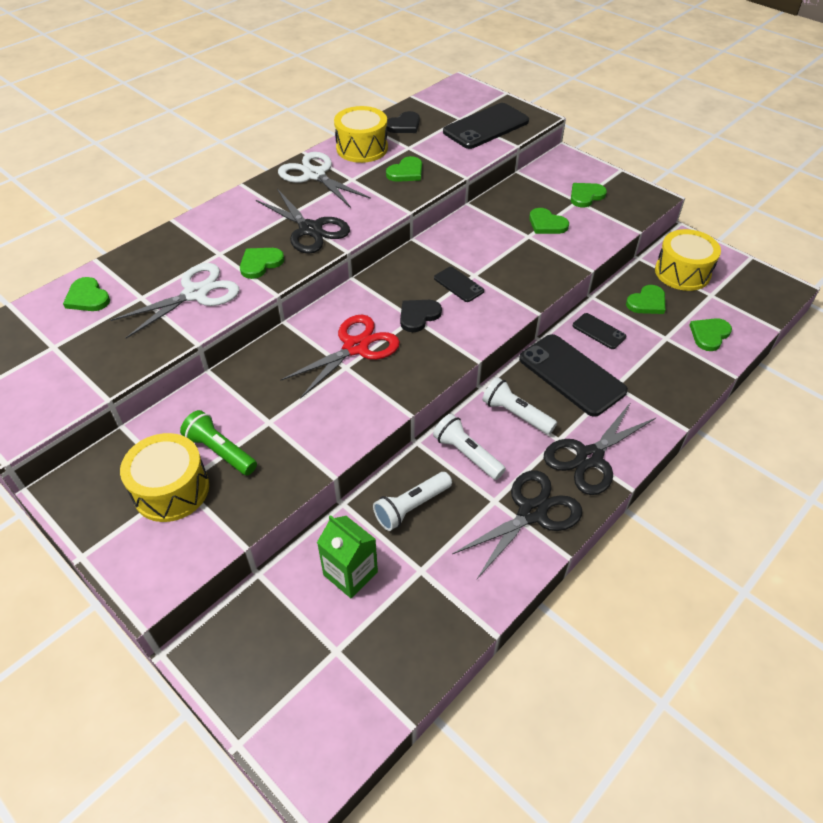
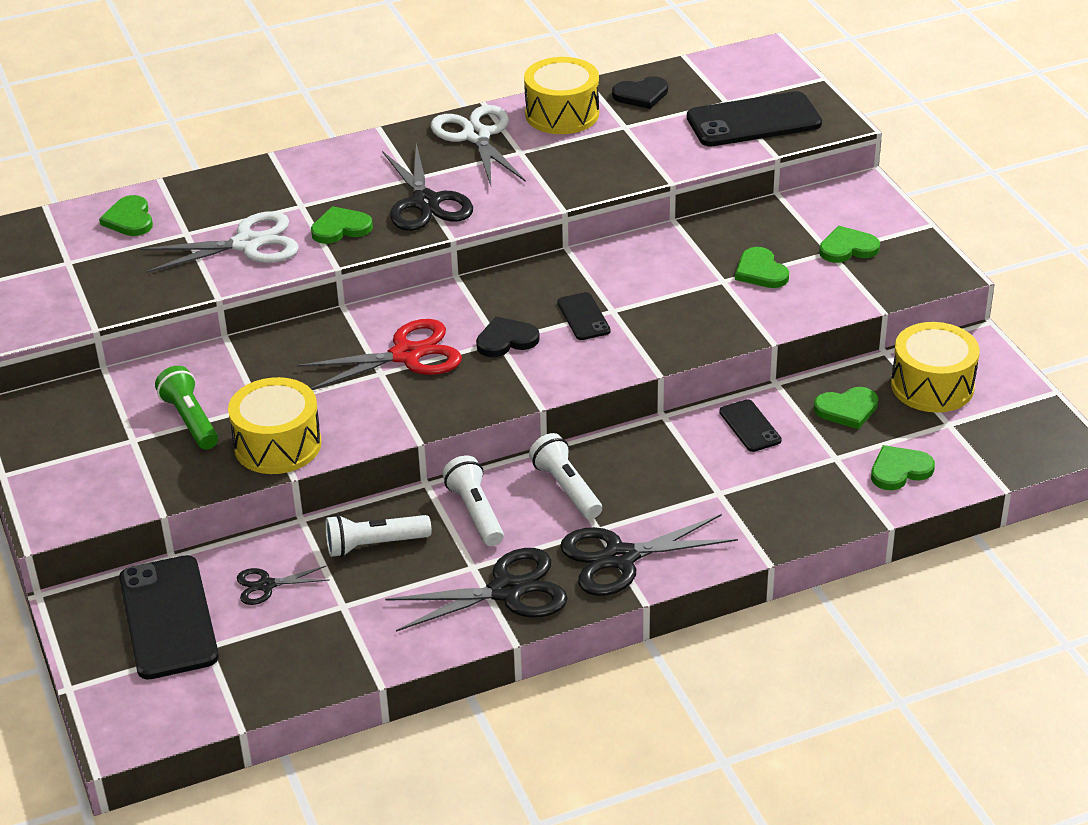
camera: 25 degrees right, 10 degrees down
yellow drum [120,433,209,522] -> yellow drum moved to [228,377,321,474]
green carton [317,515,378,598] -> black scissors [237,566,330,605]
green heart [386,156,422,182] -> none
black phone [519,334,628,417] -> black phone moved to [119,555,219,680]

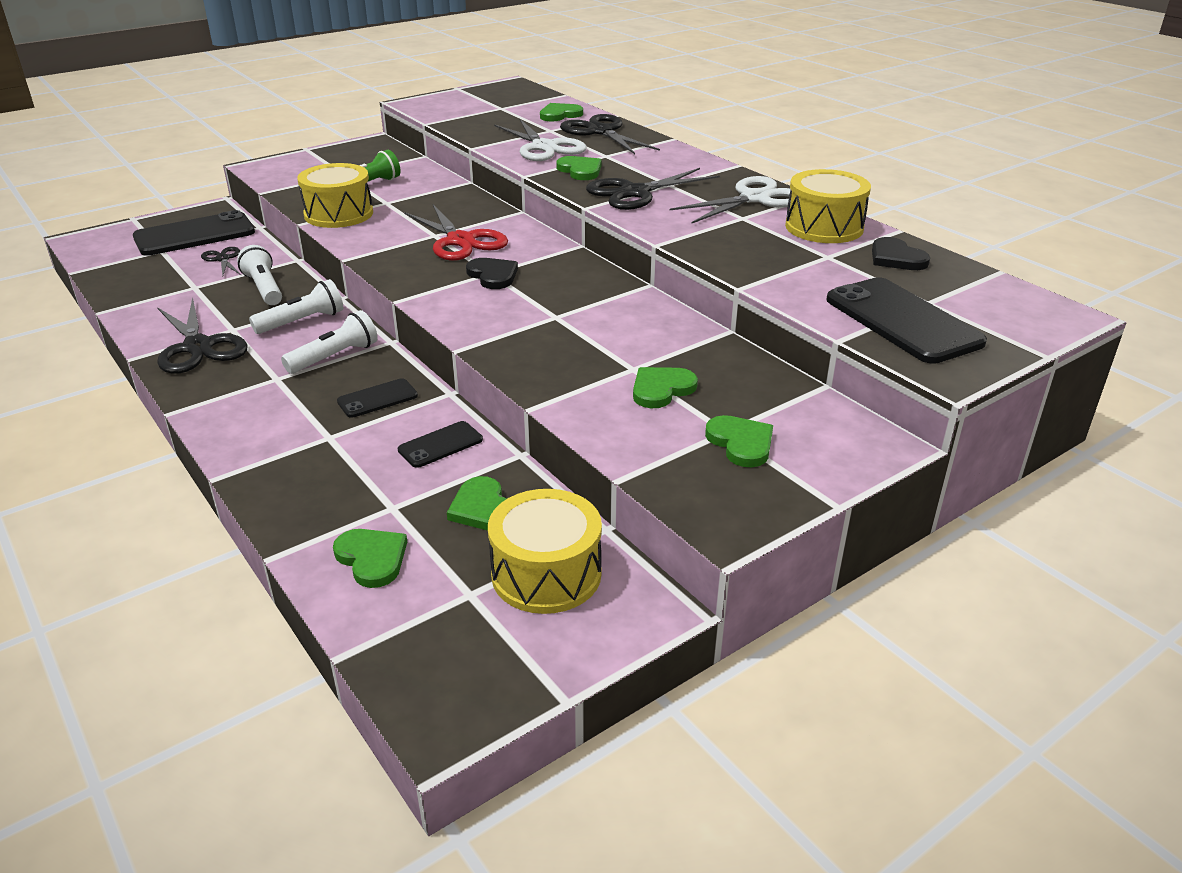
camera: 75 degrees right, 5 degrees down
black phone [557,292,611,340] -> black phone moved to [337,378,418,418]
black scissors [560,514,738,596] -> black scissors moved to [560,114,660,154]

